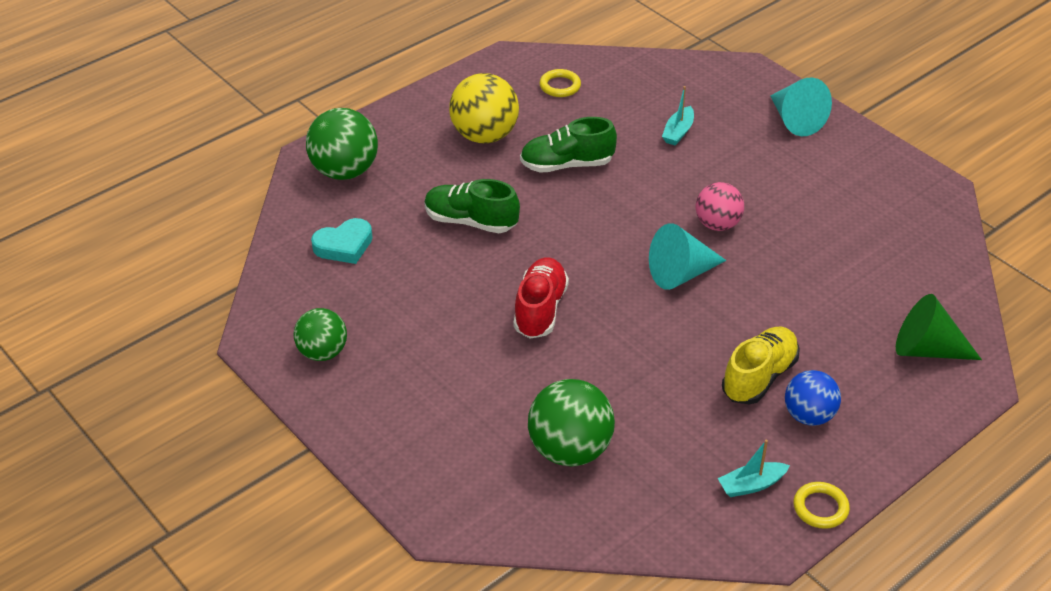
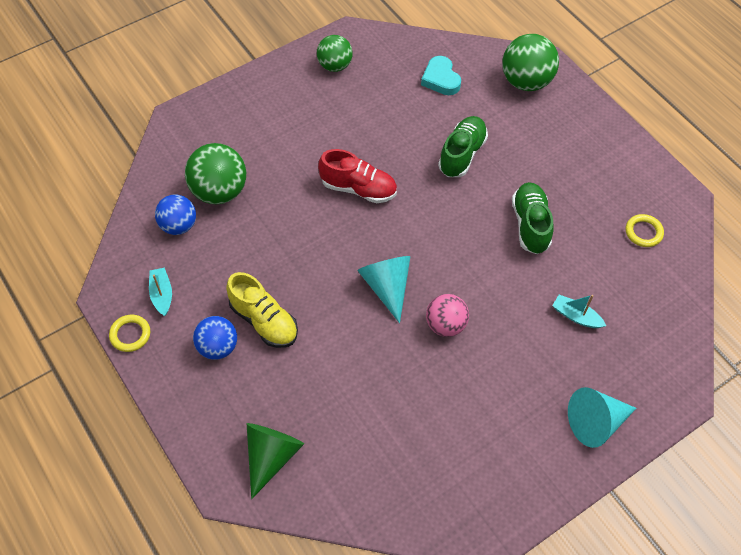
camera: 95 degrees right, 15 degrees up
yellow ball [449,73,519,143] -> none
none -> blue ball [155,195,196,235]

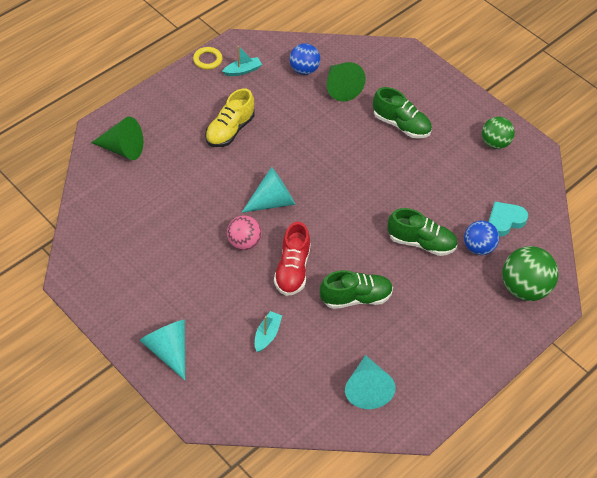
camera: 80 degrees right, 5 degrees down
green ball [185,143,246,204] -> green cone [327,62,366,101]
blue ball [193,316,237,360] -> blue ball moved to [464,221,499,255]
red shoe [318,149,397,203] -> red shoe moved to [274,222,311,296]
yellow ring [626,214,664,247] -> turquoise cone [345,355,396,409]
none -> green shoe [373,87,432,139]

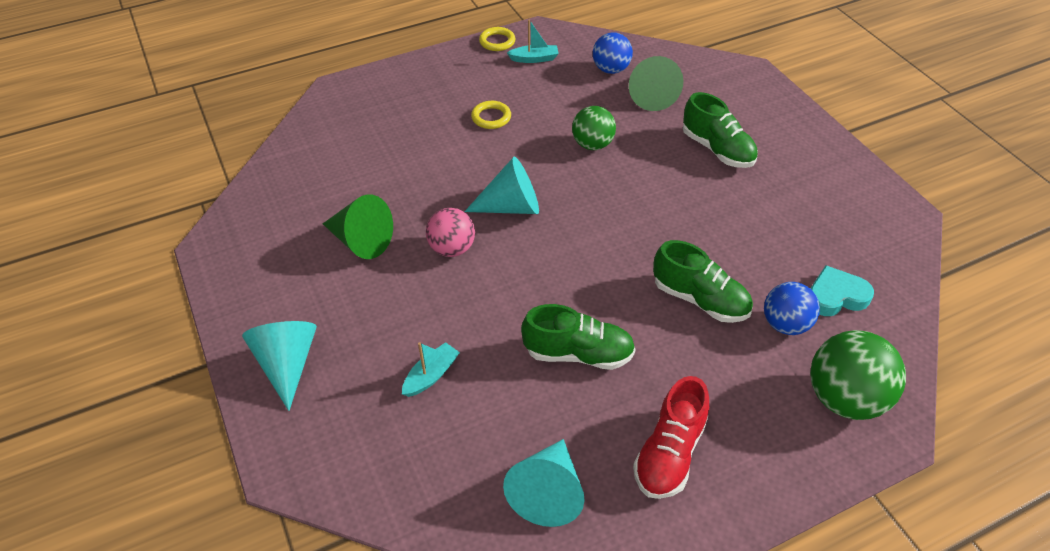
camera: 20 degrees right, 5 degrees down
green cone [91,117,143,160] -> green cone moved to [323,194,393,259]
yellow shoe [205,88,255,147] -> yellow ring [471,101,511,129]
red shoe [274,222,311,296] -> red shoe moved to [633,376,709,499]
green ball [482,117,515,149] -> green ball moved to [572,106,616,150]

